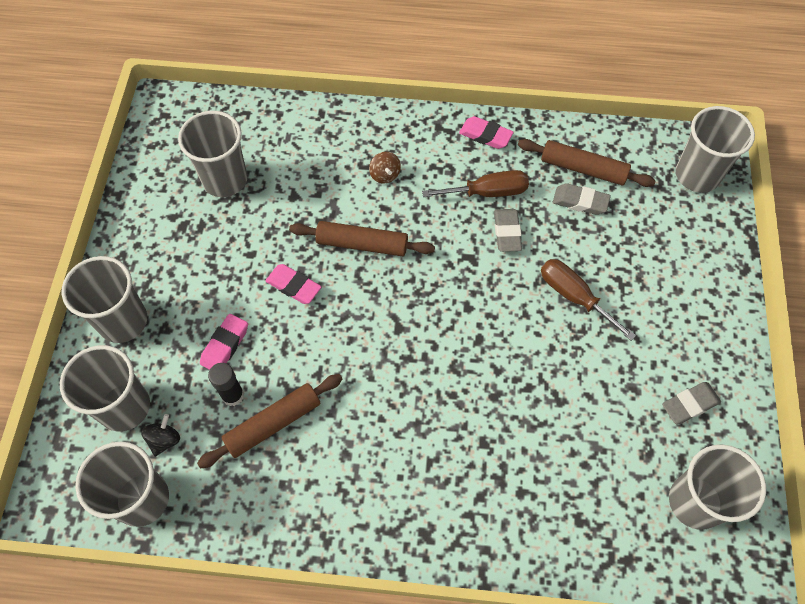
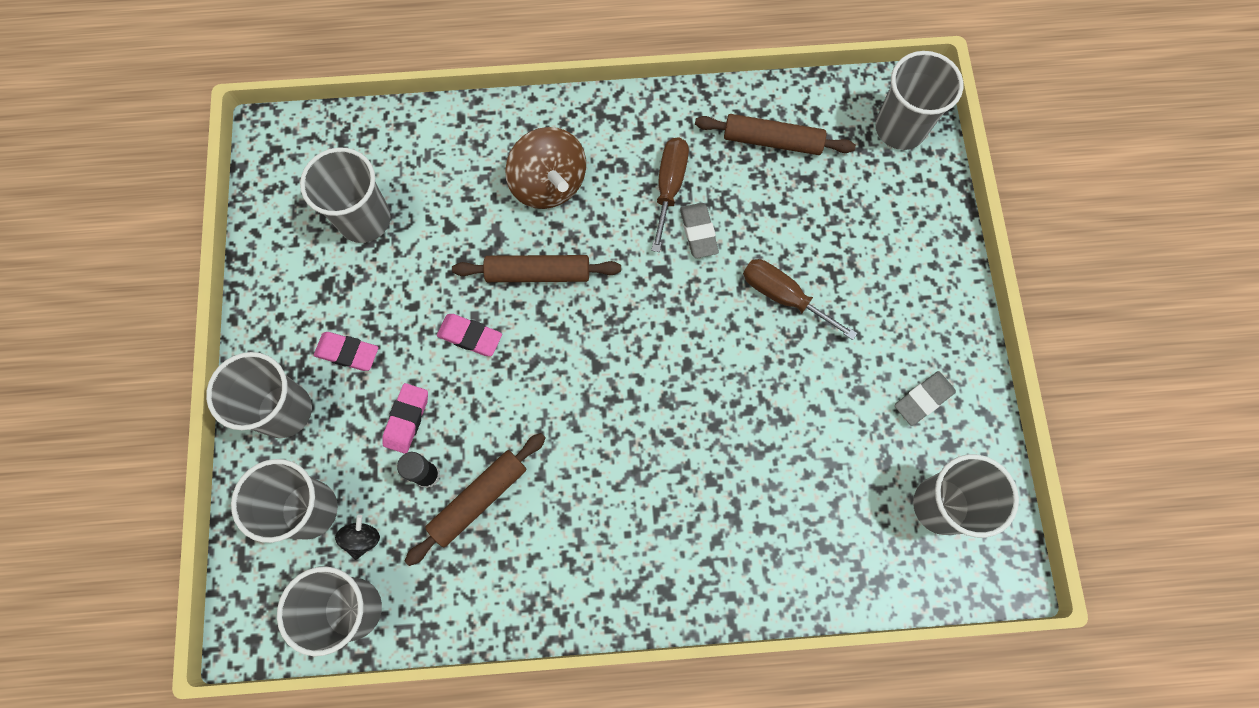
camera: 10 degrees left, 10 degrees up
brown spinning top [369,152,401,183] -> brown spinning top [505,127,586,209], size x2.18
brown screwdriver [422,170,529,197] -> brown screwdriver turned 60 degrees counterclockwise [651,138,689,252]
pink eraser [459,116,514,149] -> pink eraser moved to [314,332,378,371]
grey eraser [553,183,611,215] -> none

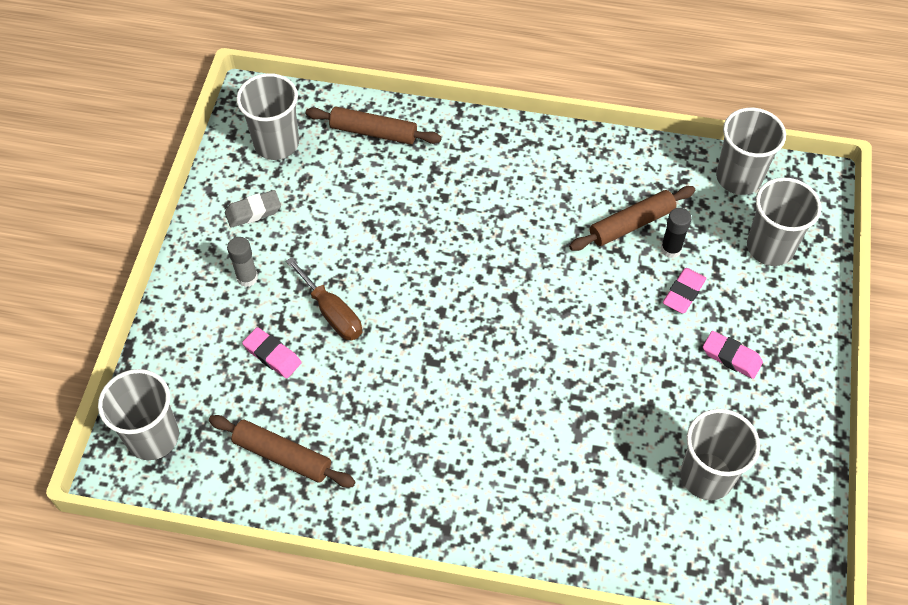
camera: 165 degrees left, 15 degrees down
grey cup [206,352,312,438] -> none
black spinning top [335,515,380,560] -> none
pink eraser [437,314,502,356] -> pink eraser moved to [242,327,302,378]
brown rolling pin [452,255,621,282] -> brown rolling pin moved to [306,106,442,145]
brown spinning top [505,127,586,209] -> none
brown screwdriver [651,138,689,252] -> none
grey eraser [680,203,719,258] -> none
none -> grey glue stick [227,237,258,287]

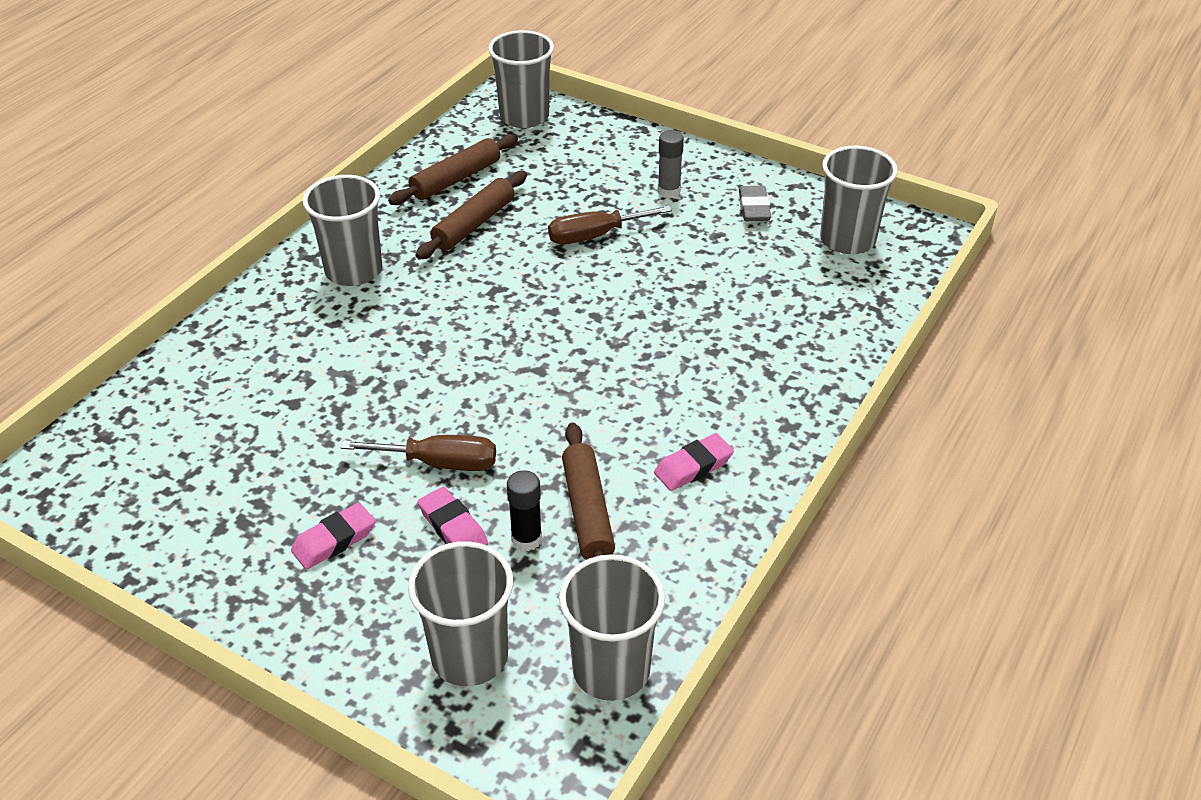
camera: 110 degrees right, 15 degrees down
pink eraser [242,327,302,378] -> pink eraser moved to [654,433,734,491]
brown rolling pin [306,106,442,145] -> brown rolling pin moved to [416,171,527,260]
grey cup [681,409,760,500] -> grey cup moved to [303,175,382,286]
none -> brown screwdriver [341,435,496,471]

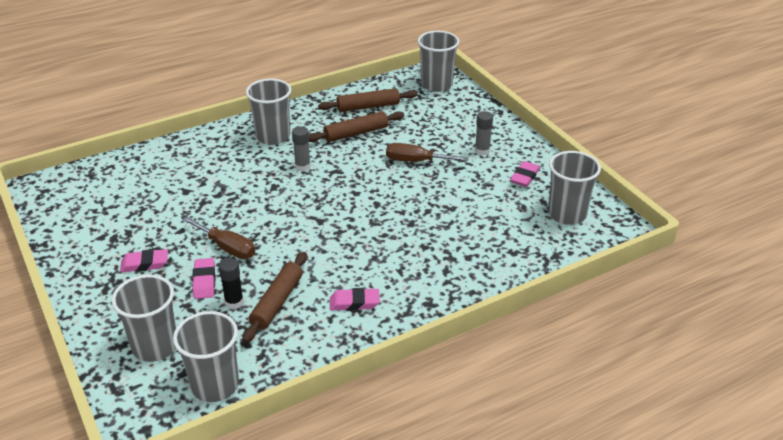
camera: 30 degrees right, 5 degrees down
grey eraser [739,186,771,221] -> pink eraser [510,161,540,187]
none -> grey glue stick [292,126,311,171]

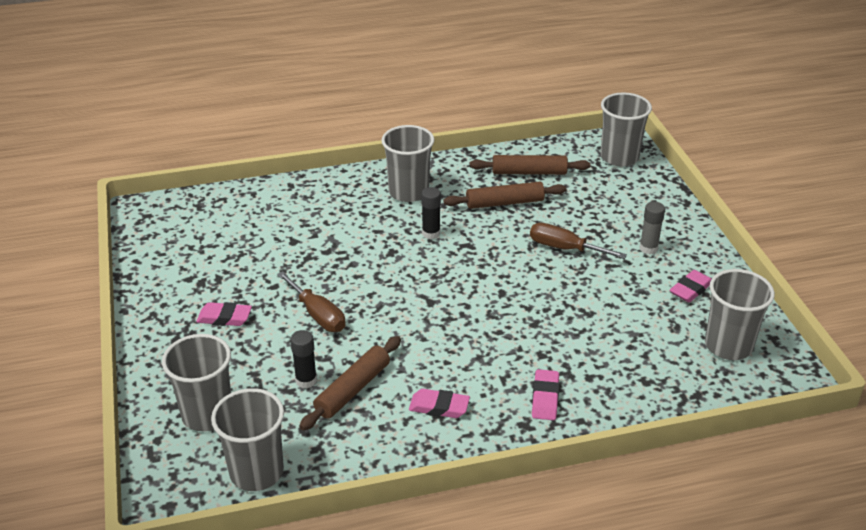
camera: 15 degrees right, 0 degrees up
pink eraser [192,258,215,299] -> pink eraser moved to [532,369,559,420]
grey glue stick [292,126,311,171] -> black glue stick [421,187,441,239]

